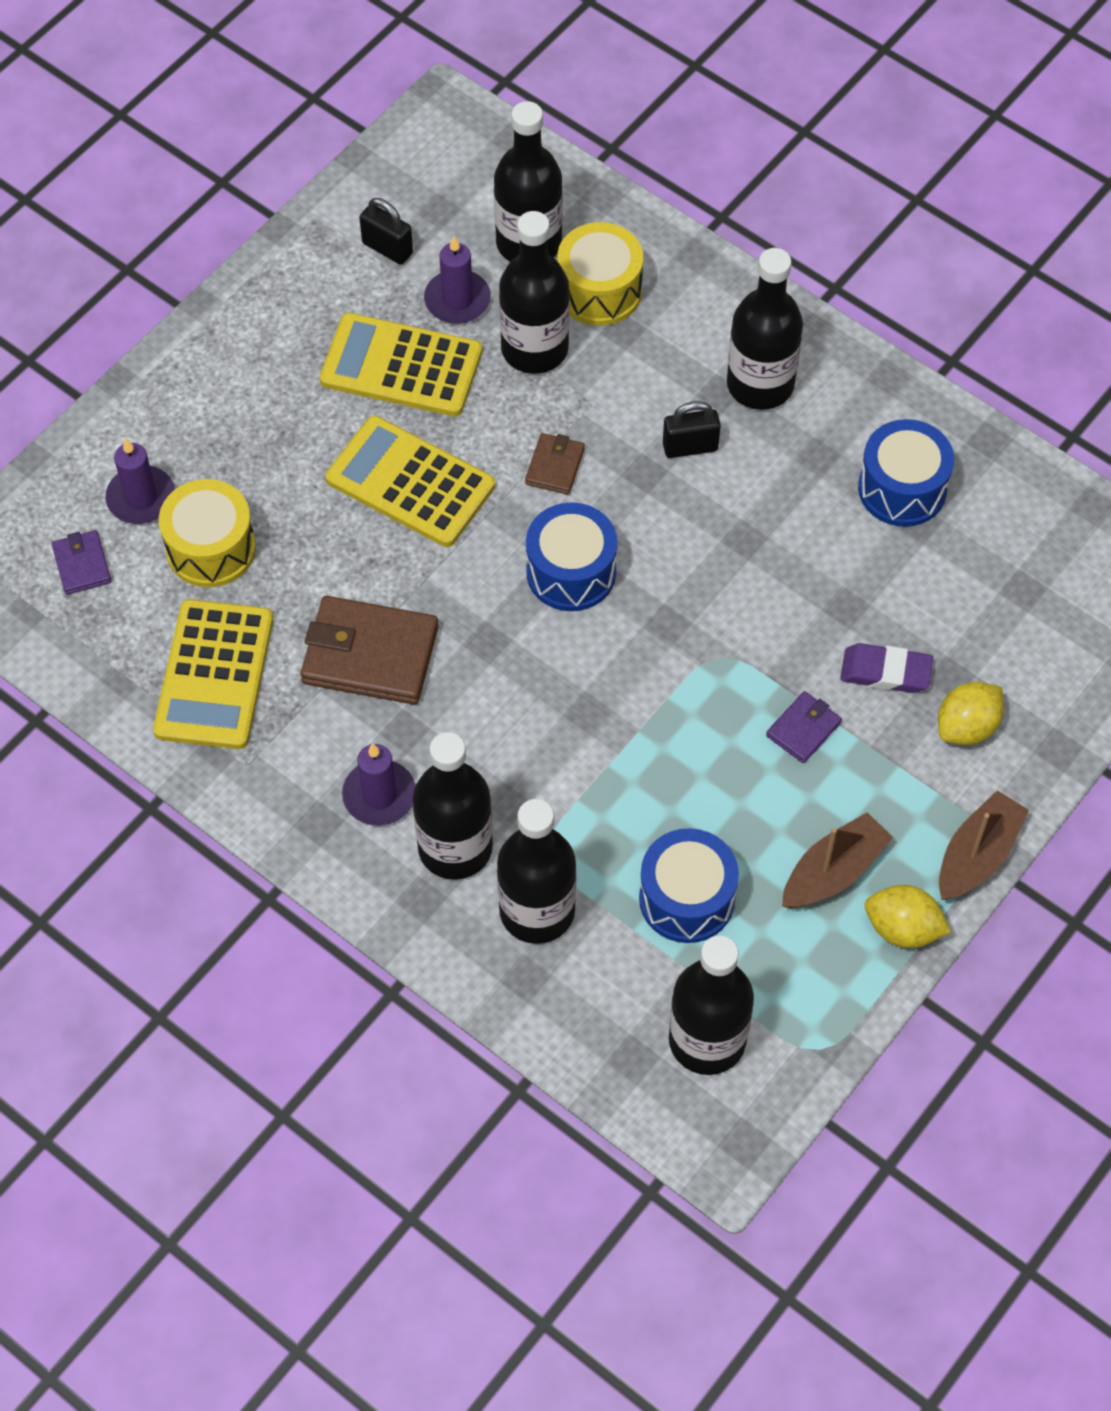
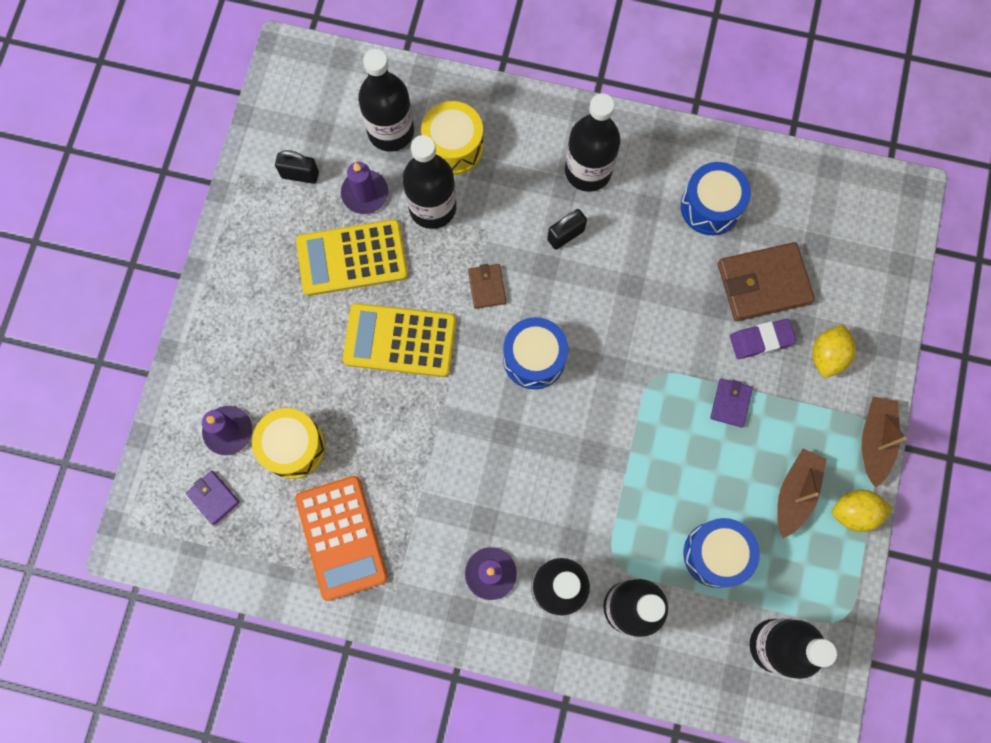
camera: 25 degrees left, 15 degrees up
yellow calculator [153,599,273,749] -> orange calculator [295,476,388,601]
brown wallet [301,596,438,705] -> brown wallet moved to [718,242,815,321]

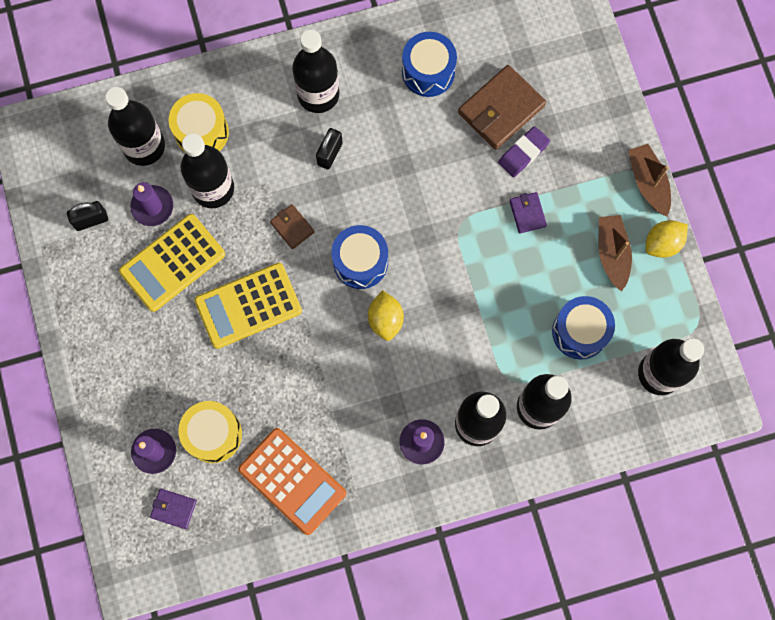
camera: 30 degrees left, 0 degrees up
yellow lemon [812,324,856,377] -> yellow lemon moved to [368,290,404,341]

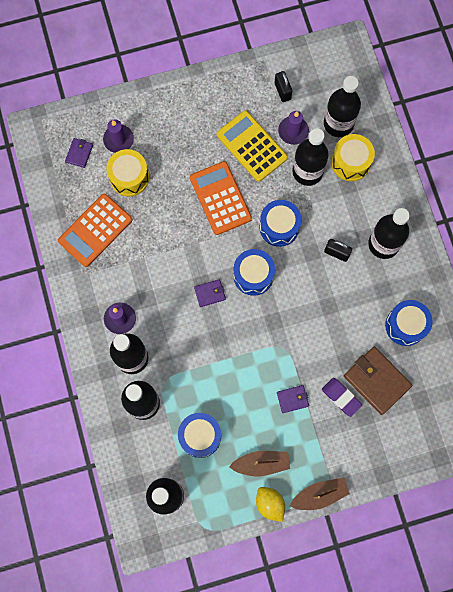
camera: 90 degrees right, 0 degrees up
yellow calculator [195,263,302,349] -> orange calculator [190,161,252,235]
brown wallet [270,204,314,249] -> blue drum [259,200,302,247]
yellow lemon [368,290,404,341] -> purple wallet [194,279,226,307]

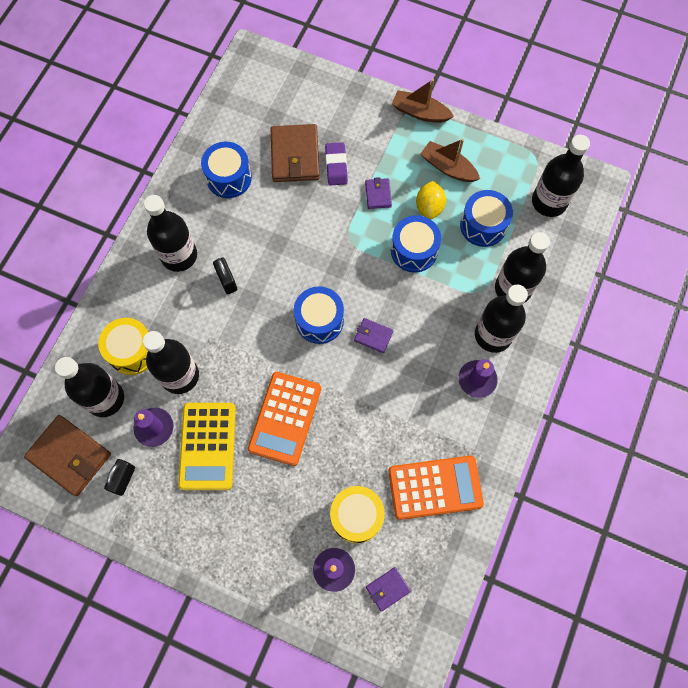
camera: 140 degrees left, 5 degrees down
yellow lemon [256,487,285,522] -> yellow lemon moved to [416,181,446,220]
blue drum [259,200,302,247] -> blue drum moved to [391,215,441,272]
purple wallet [277,385,309,413] -> purple wallet turned 60 degrees clockwise [365,177,392,209]
none -> brown wallet [24,415,111,496]

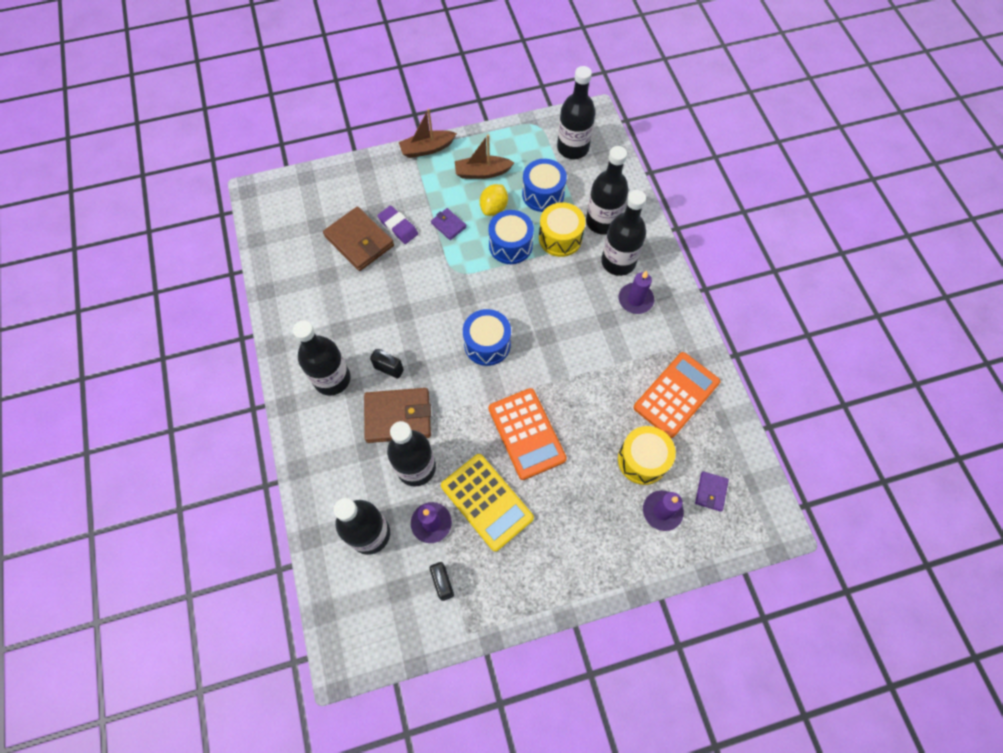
camera: 40 degrees left, 5 degrees down
brown wallet [24,415,111,496] -> brown wallet moved to [364,388,431,443]
yellow drum [98,318,148,375] -> yellow drum moved to [539,202,585,257]
blue drum [201,142,252,198] -> none
purple wallet [354,318,393,353] -> none
yellow lemon [416,181,446,220] -> yellow lemon turned 60 degrees clockwise [480,184,508,216]

